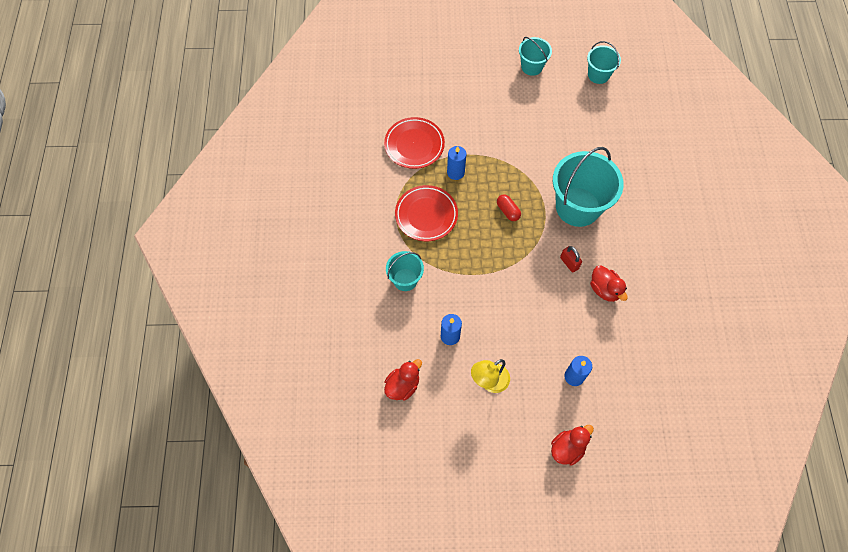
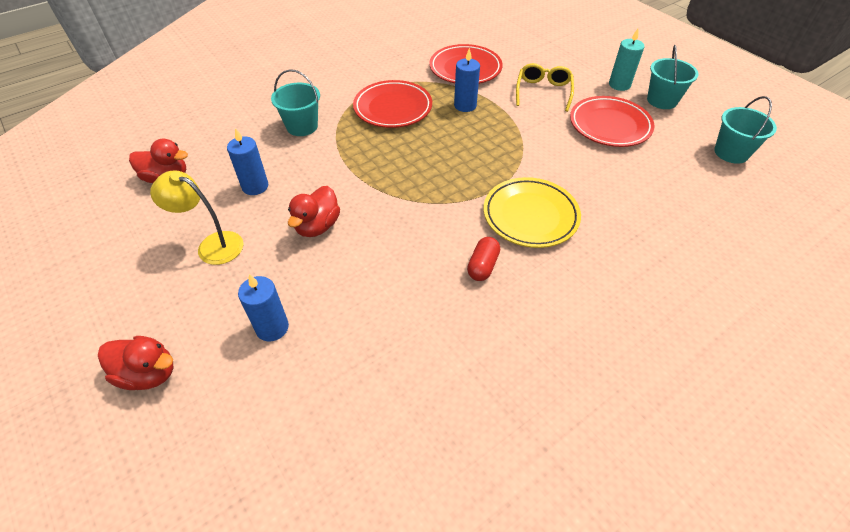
camera: 55 degrees right, 15 degrees down
red capsule [497,194,521,221] -> red capsule moved to [467,237,500,281]
turquoise bucket [553,147,624,227] -> yellow plate [484,177,581,248]
red padlock [560,246,582,273] -> none
red duck [590,266,628,302] -> red duck moved to [288,186,340,237]
none -> yellow glasses [516,63,574,112]
none -> red plate [570,96,655,147]
none -> turquoise candle [609,29,644,91]

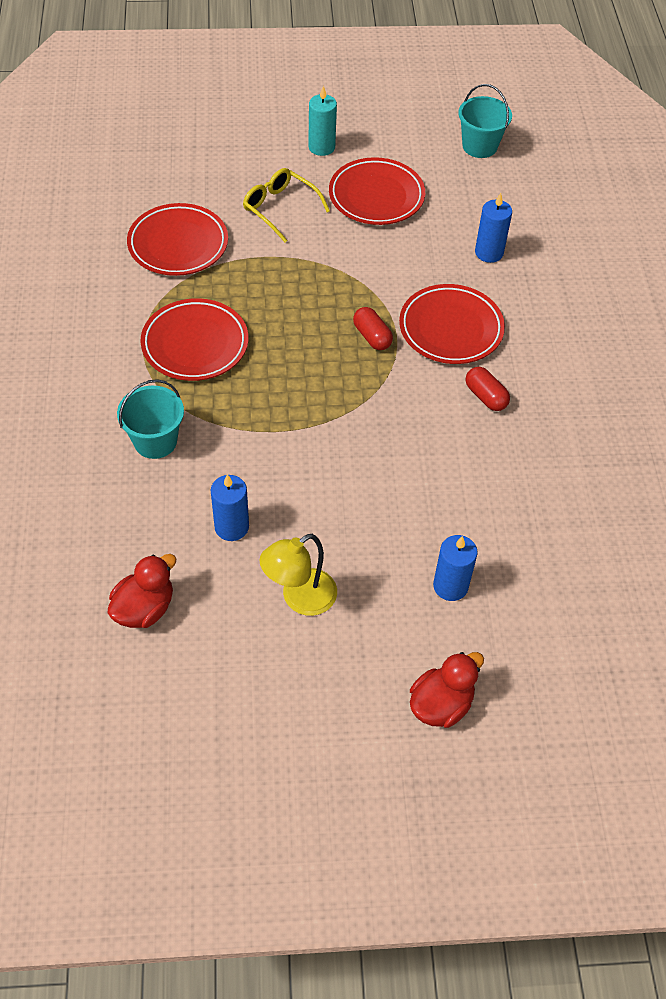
camera: 60 degrees left, 5 degrees up
red duck [288,186,340,237] -> none
blue candle [454,48,480,112] -> blue candle moved to [475,193,512,263]
yellow plate [484,177,581,248] -> red plate [399,284,505,364]
turquoise bucket [647,45,699,109] -> none
none -> red capsule [353,307,393,350]

